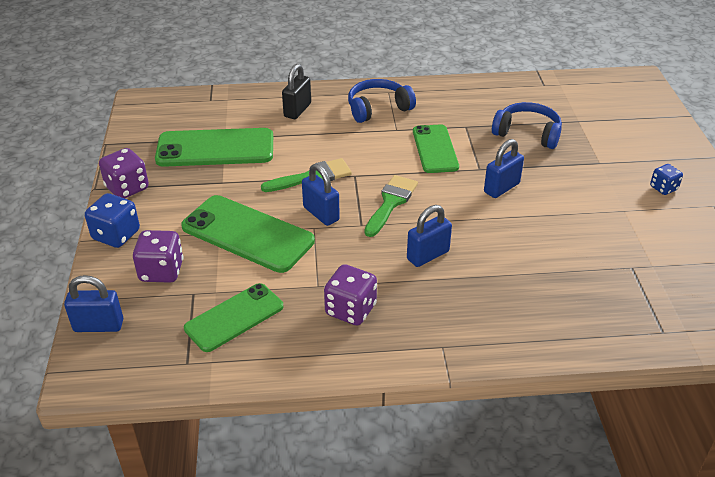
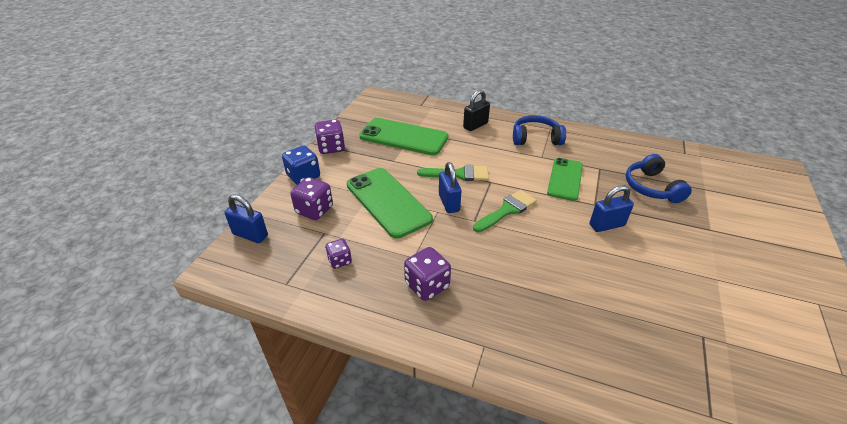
camera: 25 degrees right, 0 degrees up
green phone [184,283,283,352] -> purple dice [325,239,352,269]
blue padlock [407,205,452,267] -> none
blue headphones [492,102,562,149] -> blue headphones turned 150 degrees counterclockwise [626,154,692,203]
blue dice [650,164,683,195] -> none

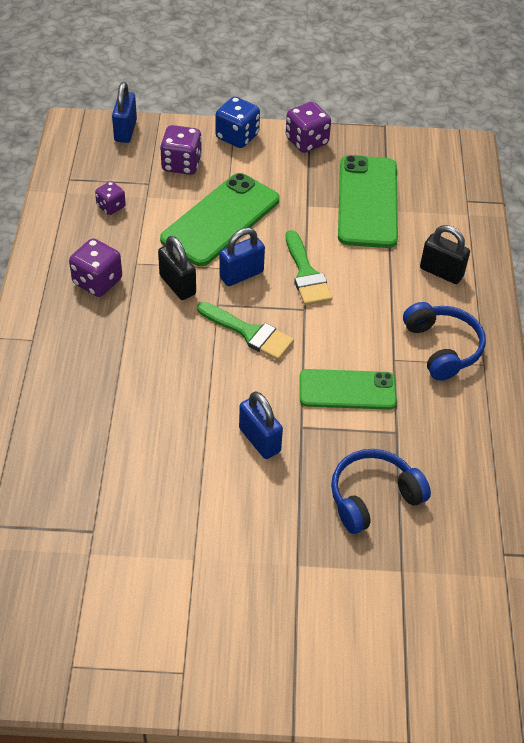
camera: 70 degrees right, 10 degrees up
none -> black padlock [158,236,196,300]

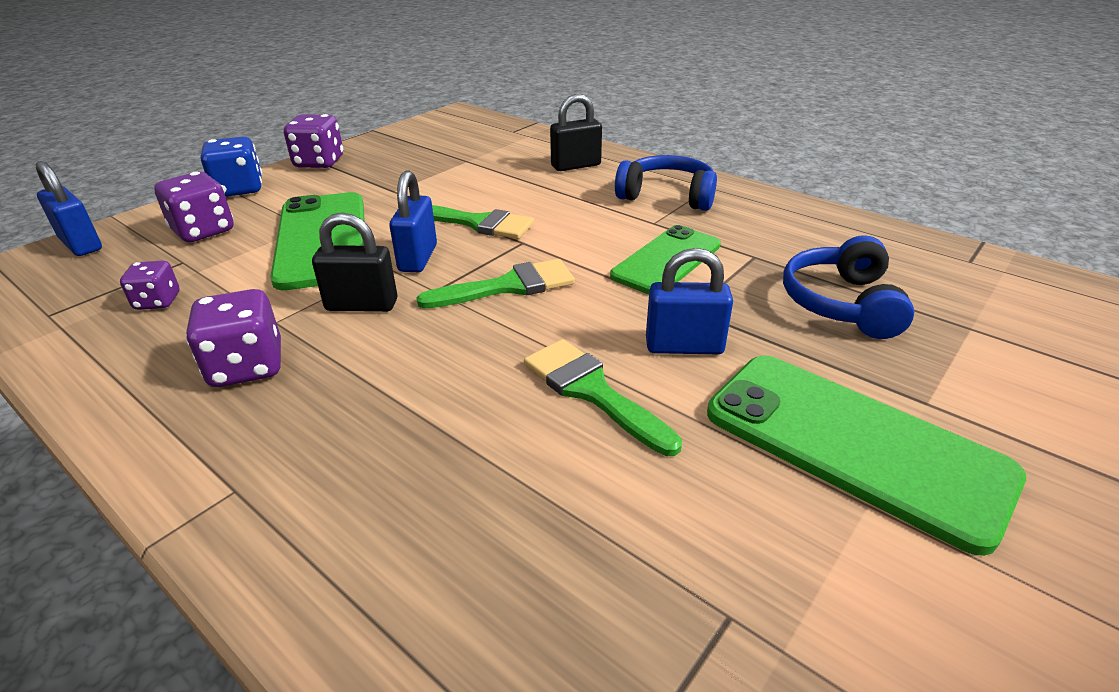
camera: 50 degrees left, 15 degrees down
green phone [338,155,398,248] -> green phone moved to [707,355,1026,556]
none -> green brush [524,339,682,456]

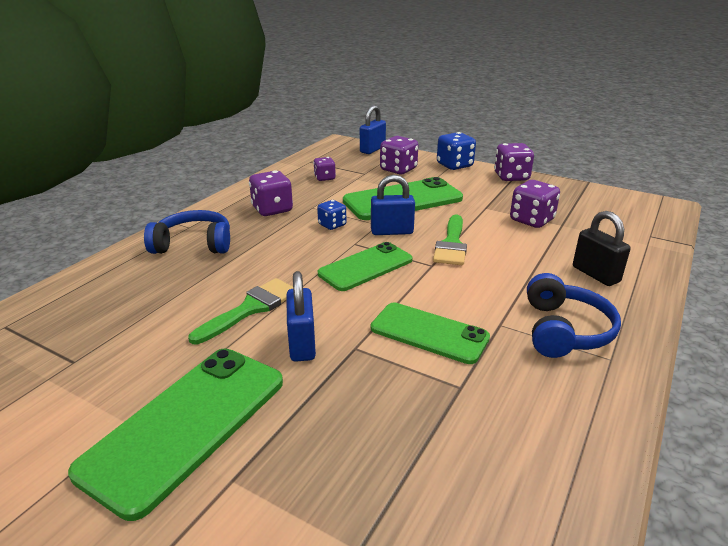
camera: 80 degrees right, 5 degrees down
black padlock [312,213,397,312] -> blue dice [317,200,346,230]
green brush [416,259,575,308] -> green phone [318,242,413,291]
blue headphones [783,235,914,339] -> blue headphones moved to [144,210,230,254]
none -> purple dice [510,180,560,228]

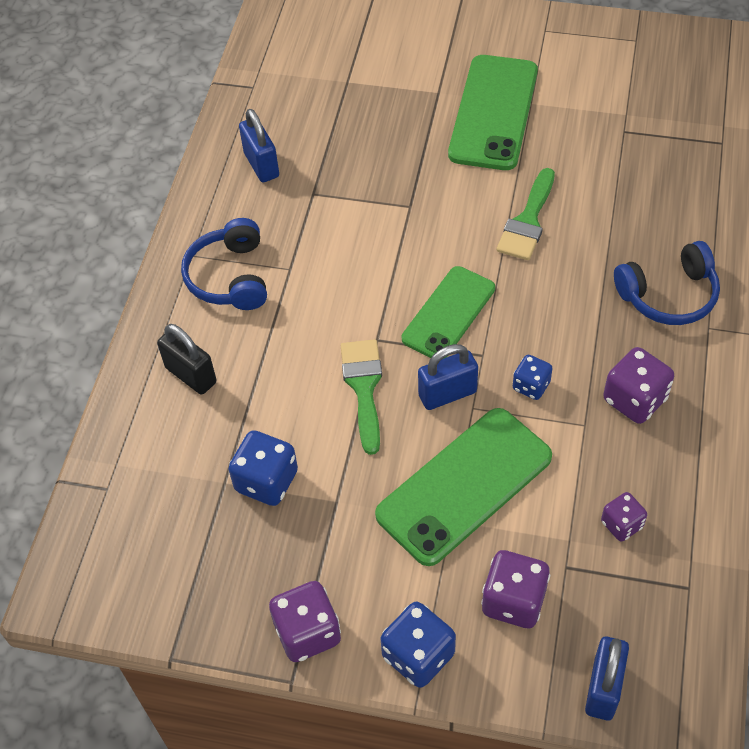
camera: 165 degrees right, 25 degrees up
blue padlock [286,271,316,362] -> blue padlock moved to [239,109,279,182]
green phone [371,303,490,364] -> none
purple dice [510,180,560,228] -> blue dice [228,430,298,506]

